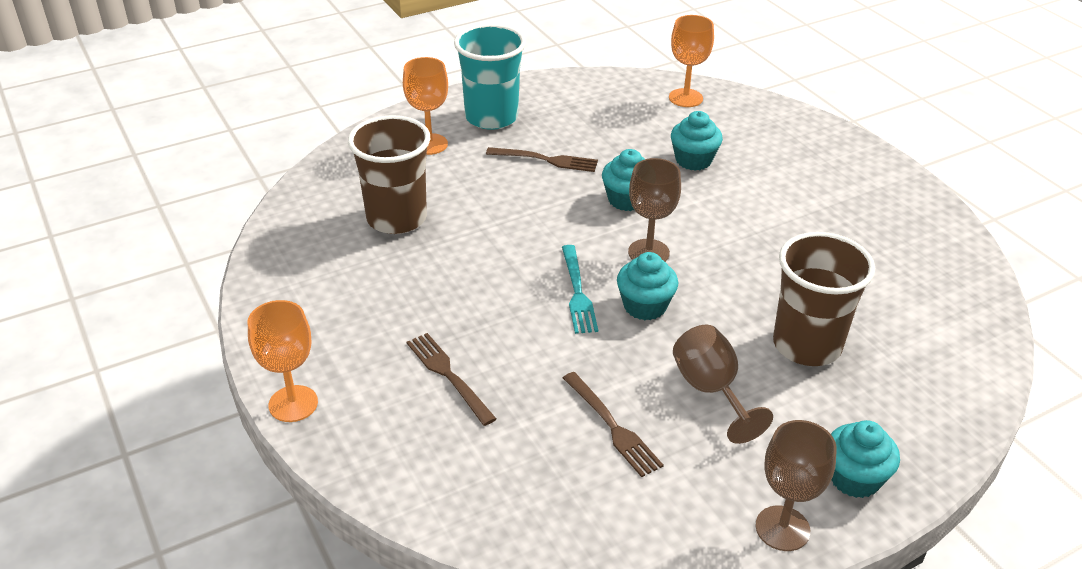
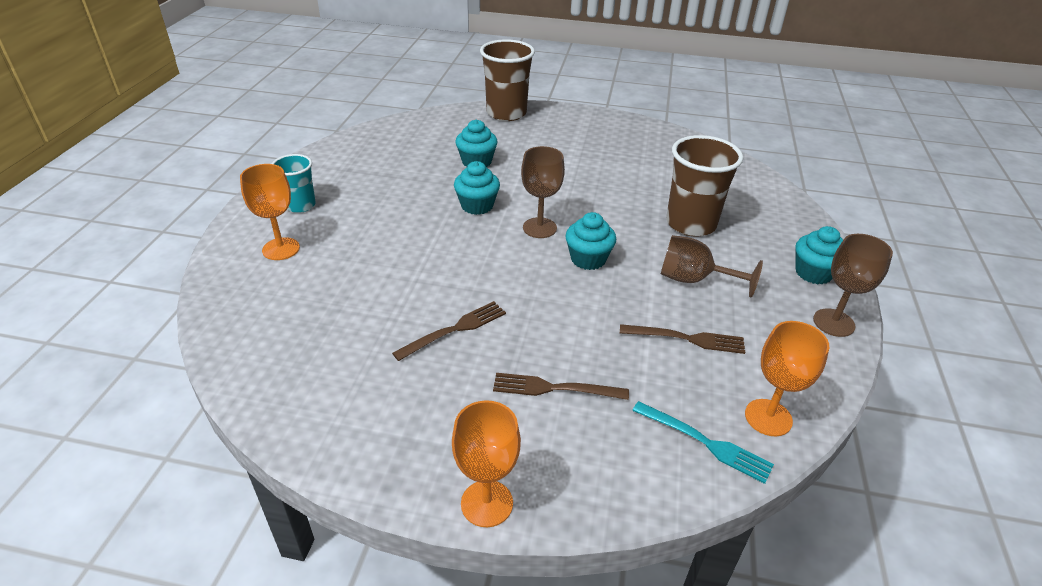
camera: 50 degrees left, 0 degrees up
brown cup [348,115,430,234] -> brown cup moved to [480,39,535,121]
turquoise cup [454,24,526,130] -> turquoise cup [272,154,316,213], size x0.59
brown fork [486,147,598,172] -> brown fork moved to [392,301,506,361]
turquoise fork [562,245,598,334] -> turquoise fork moved to [632,401,774,484]
orange goblet [669,15,714,107] -> orange goblet moved to [745,321,829,436]

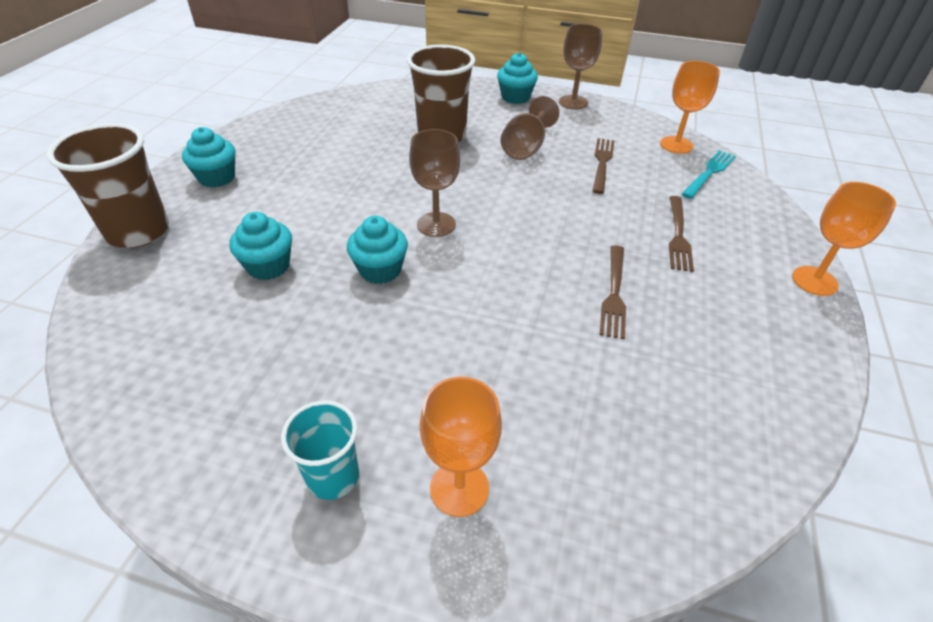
camera: 85 degrees left, 5 degrees up
brown fork [392,301,506,361] -> brown fork turned 135 degrees counterclockwise [600,245,626,339]
turquoise cupcake [565,212,616,270] -> turquoise cupcake moved to [182,127,236,188]

